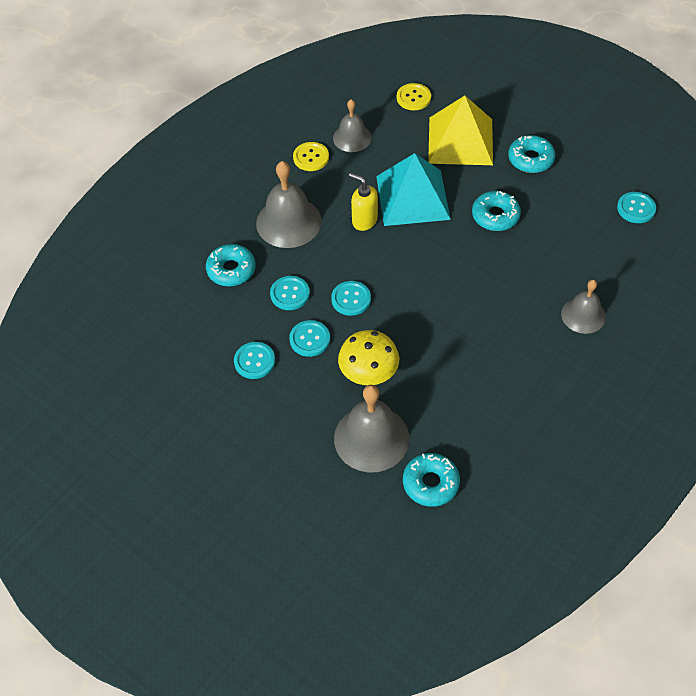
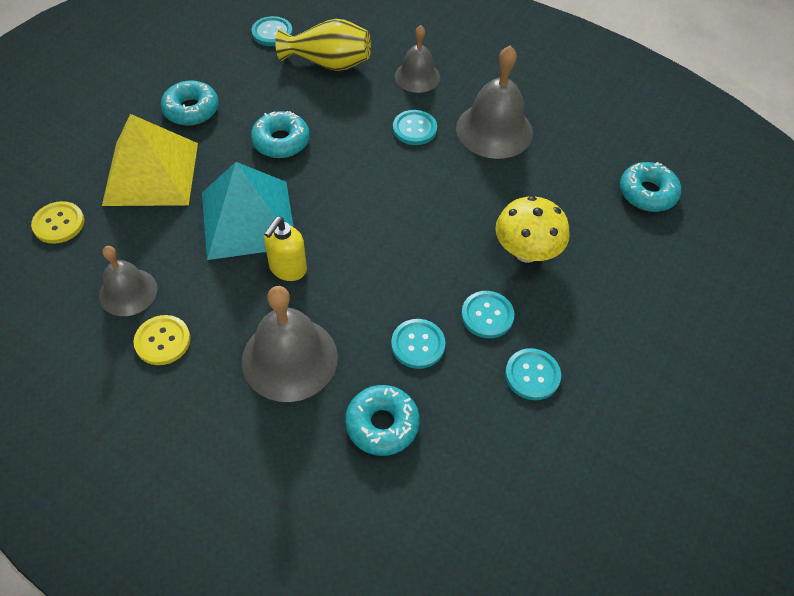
camera: 100 degrees left, 0 degrees up
turquoise button [331,281,371,316] -> turquoise button moved to [393,110,437,145]
grey bell [334,385,409,472] -> grey bell moved to [456,46,533,159]
none -> yellow vase [275,19,371,71]

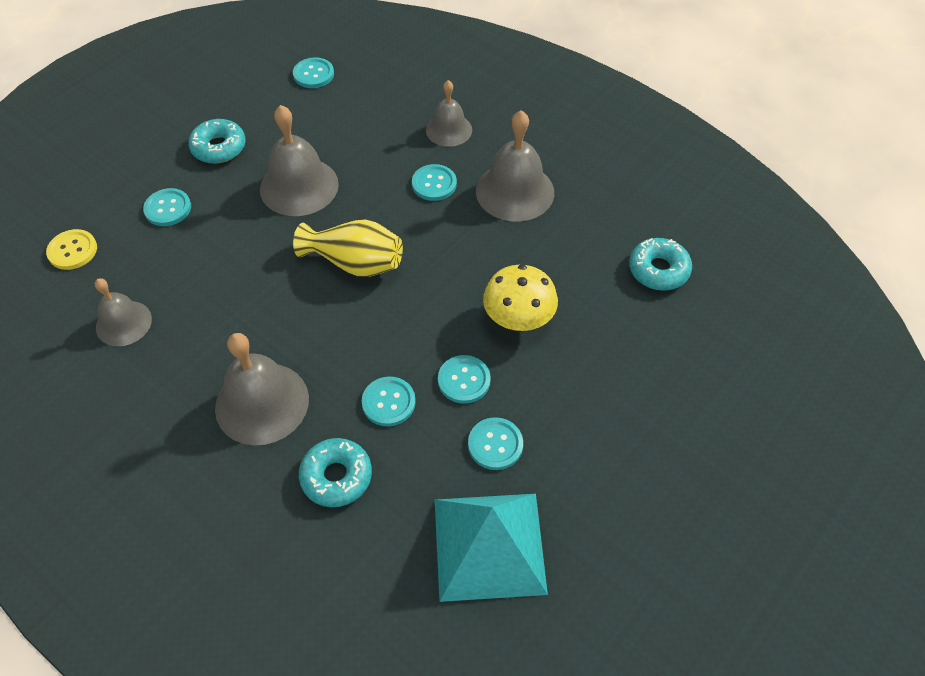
camera: 10 degrees right, 0 degrees up
yellow pyramid [102,114,198,206] -> turquoise button [143,188,191,226]
yellow button [134,315,191,365] -> none
turquoise pyramid [202,162,293,260] -> turquoise pyramid moved to [435,494,548,602]
turquoise donut [251,111,310,158] -> grey bell [260,105,339,216]
yellow soap dispenser [264,217,307,281] -> none
yellow vase [275,19,371,71] -> yellow vase moved to [293,220,403,277]

